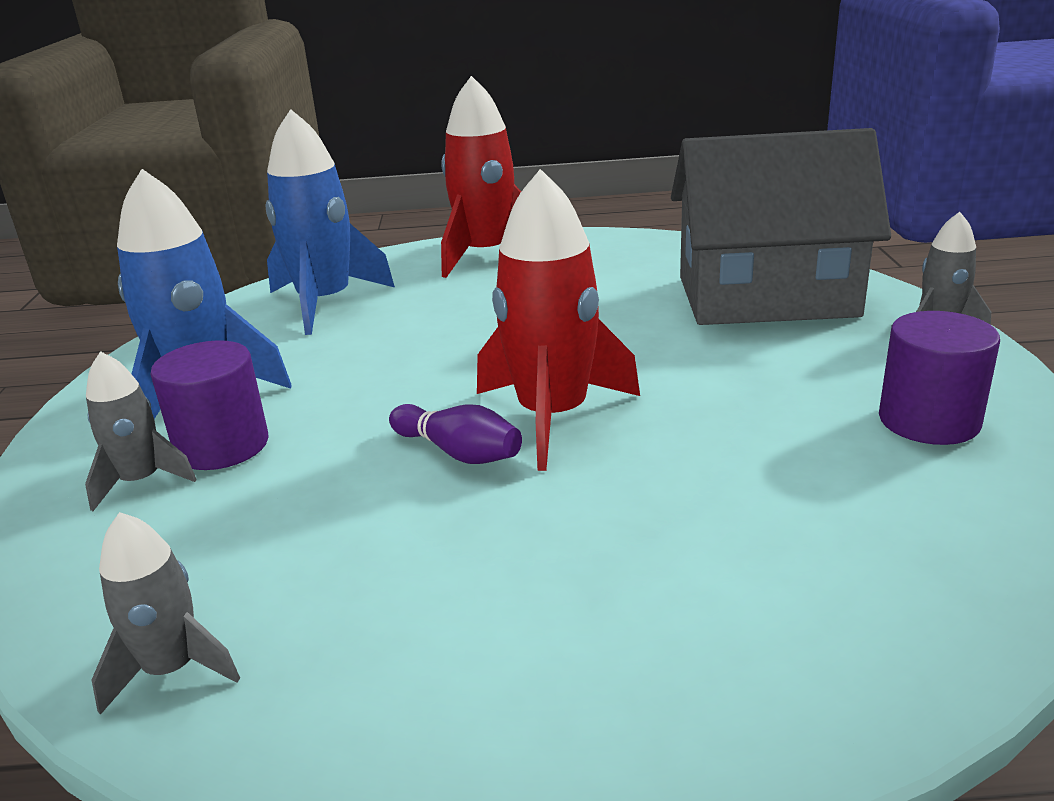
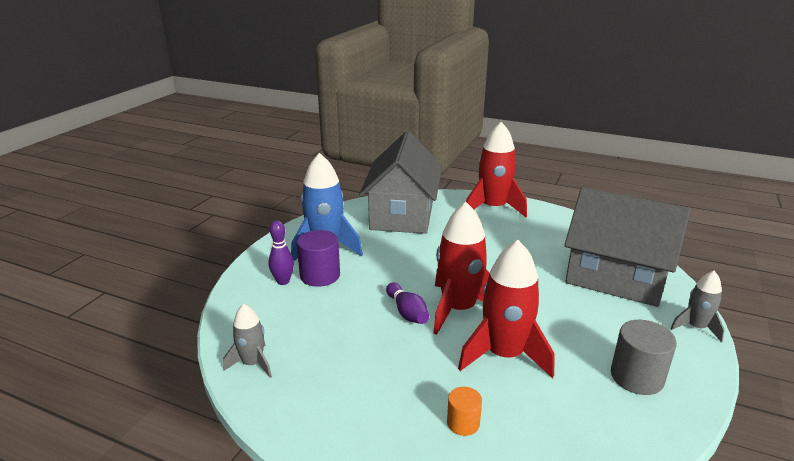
camera: 25 degrees right, 0 degrees up
grey rocket [85,351,197,511] -> purple bowling pin [268,221,294,285]
blue rocket [266,109,395,335] -> grey house [359,131,442,234]
purple cylinder [879,311,1000,445] -> grey cylinder [611,320,677,395]
none -> orange cylinder [447,387,482,436]
none -> red rocket [458,240,554,378]

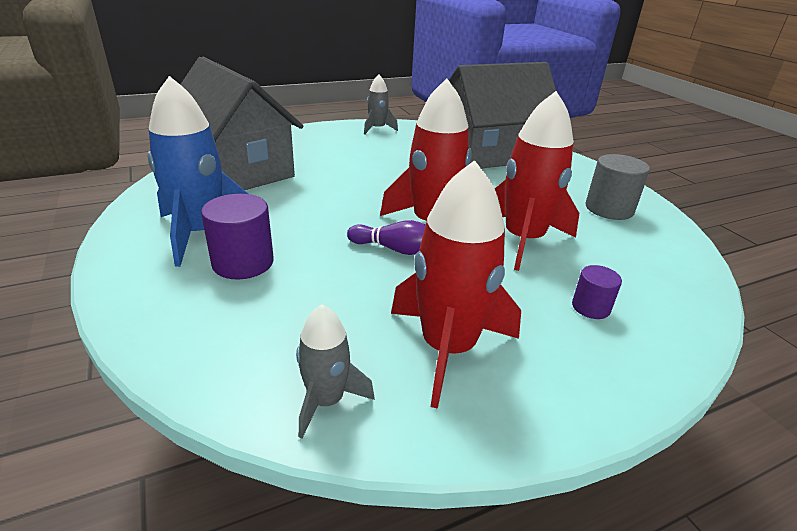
camera: 50 degrees left, 5 degrees up
purple bowling pin [268,221,294,285] -> none
orange cylinder [447,387,482,436] -> purple cylinder [572,265,622,319]
red rocket [466,122,527,217] -> red rocket moved to [391,160,521,409]
grey rocket [670,271,724,342] -> grey rocket moved to [364,74,398,134]

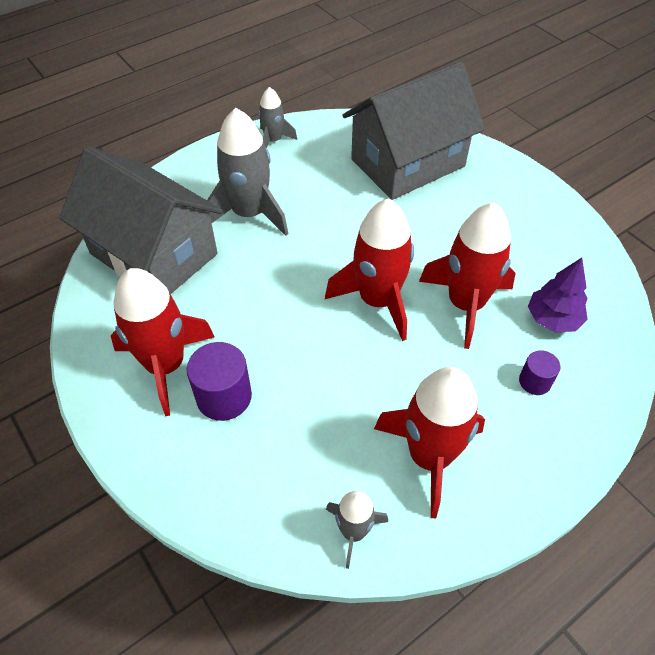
camera: 10 degrees left, 20 degrees up
blue rocket [148,76,249,267] -> red rocket [111,268,215,416]
purple bowling pin [347,220,425,255] -> none
grey cylinder [586,154,650,220] -> none
none -> grey rocket [207,108,288,236]
none -> purple tree [528,258,588,332]

